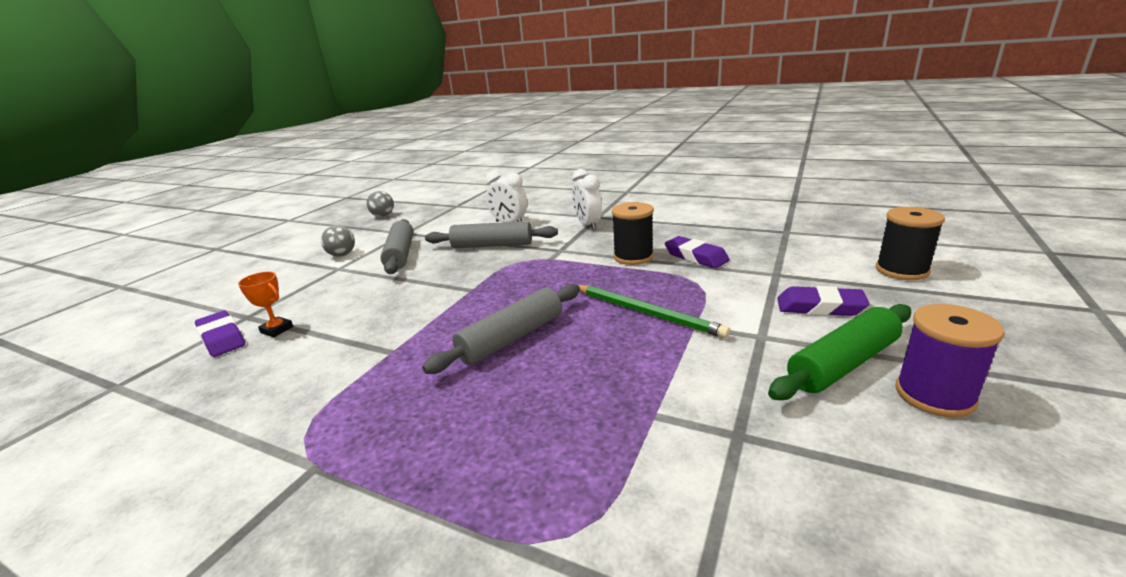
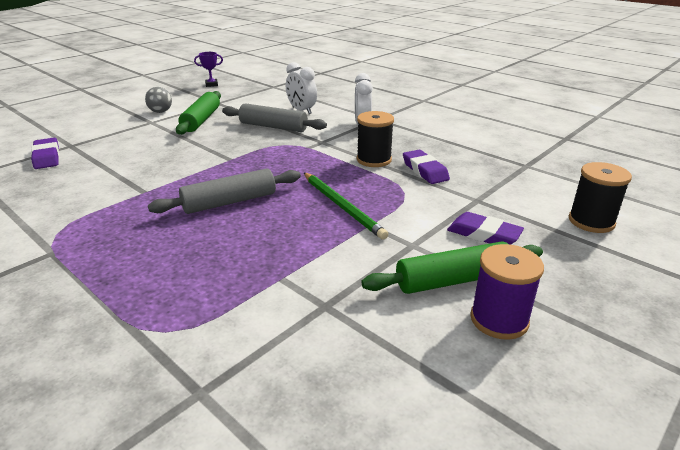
camera: 15 degrees right, 5 degrees up
orange trophy [238,272,293,337] -> none
grey ball [366,191,394,217] -> purple trophy [194,52,223,87]
grey rolling pin [380,219,414,274] -> green rolling pin [176,91,221,135]

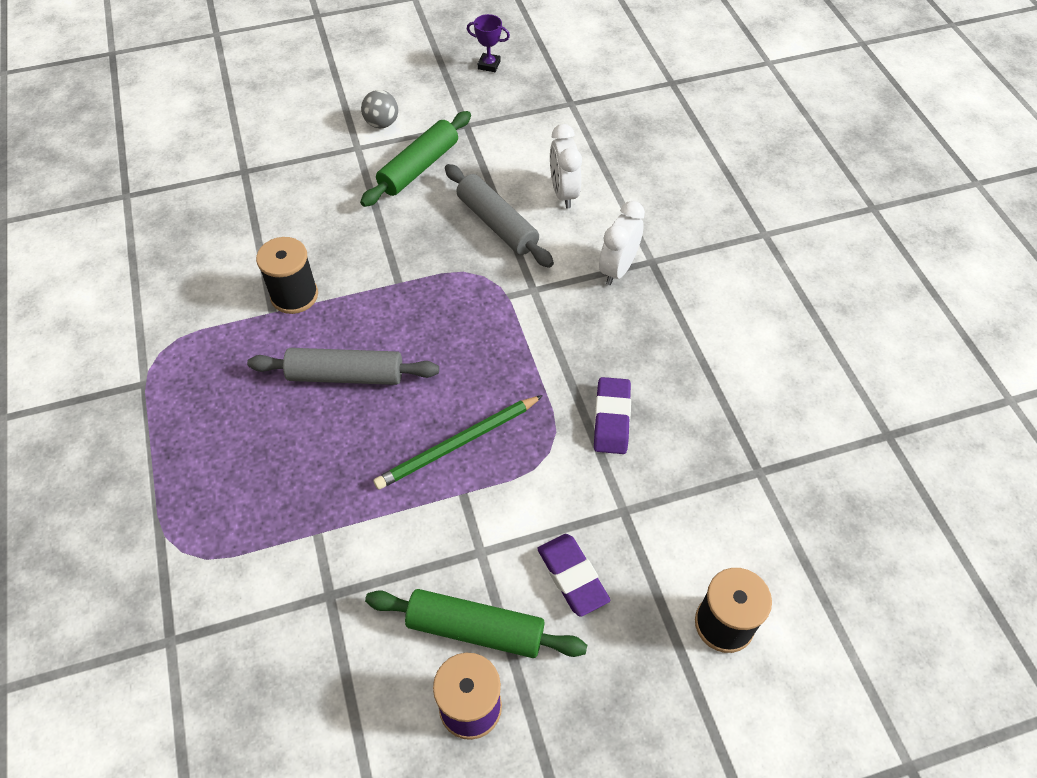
camera: 30 degrees right, 25 degrees up
purple eraser [31,138,60,169] -> none
green pencil [304,173,388,240] -> green pencil turned 60 degrees clockwise [373,395,543,490]
black spool [357,111,394,167] -> black spool moved to [256,237,318,314]

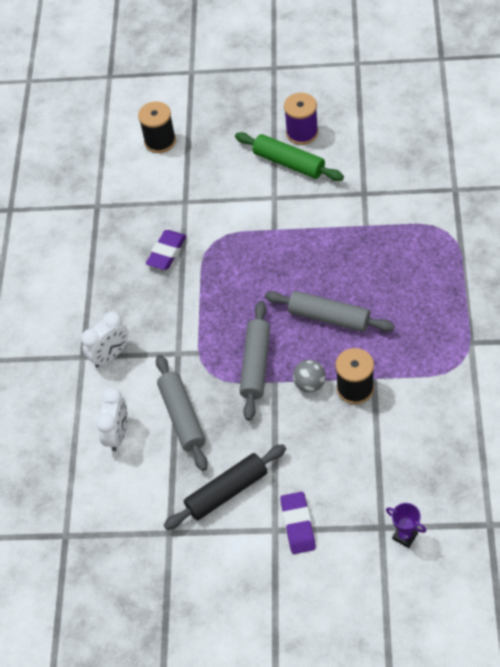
camera: 155 degrees left, 0 degrees up
green rolling pin [360,111,471,207] -> black rolling pin [164,444,286,530]
grey ball [361,90,398,128] -> grey ball moved to [293,360,326,393]
green pencil [373,395,543,490] -> none
purple trophy [467,14,510,72] -> purple trophy moved to [386,503,426,548]
purple eraser [537,534,610,617] -> purple eraser moved to [280,492,316,554]
none -> grey rolling pin [239,301,270,421]

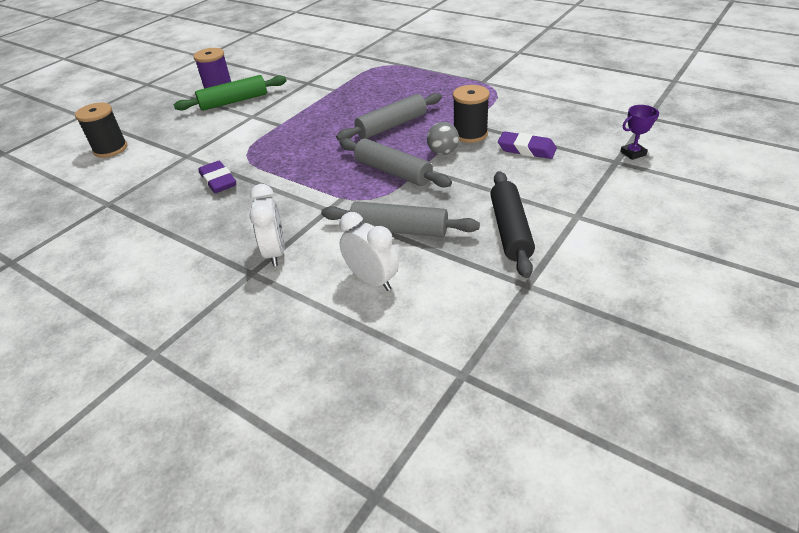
camera: 60 degrees left, 15 degrees down
purple eraser [280,492,316,554] -> purple eraser moved to [498,131,557,159]

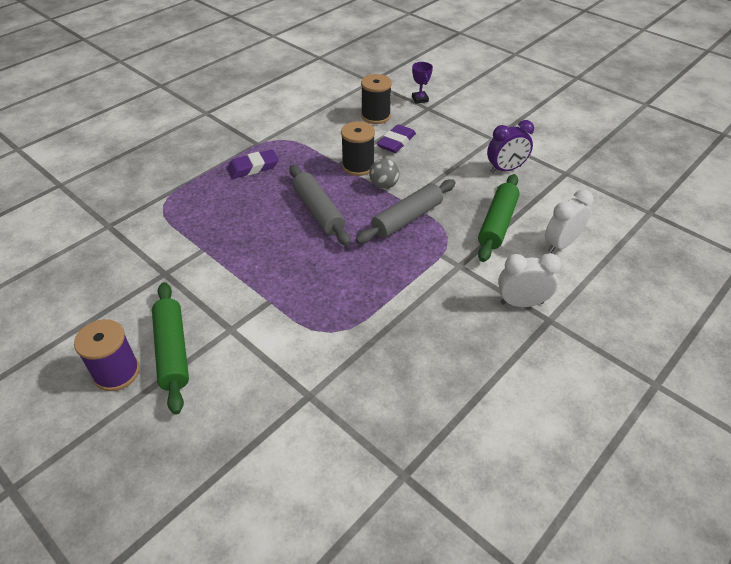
camera: 85 degrees left, 5 degrees up
black spool [75,103,127,158] -> black spool moved to [361,74,392,124]
purple eraser [199,161,236,193] -> purple eraser moved to [227,149,279,179]
grey rolling pin [321,201,480,237] -> green rolling pin [478,174,520,262]
black rolling pin [490,171,535,278] -> purple clock [487,120,534,173]

